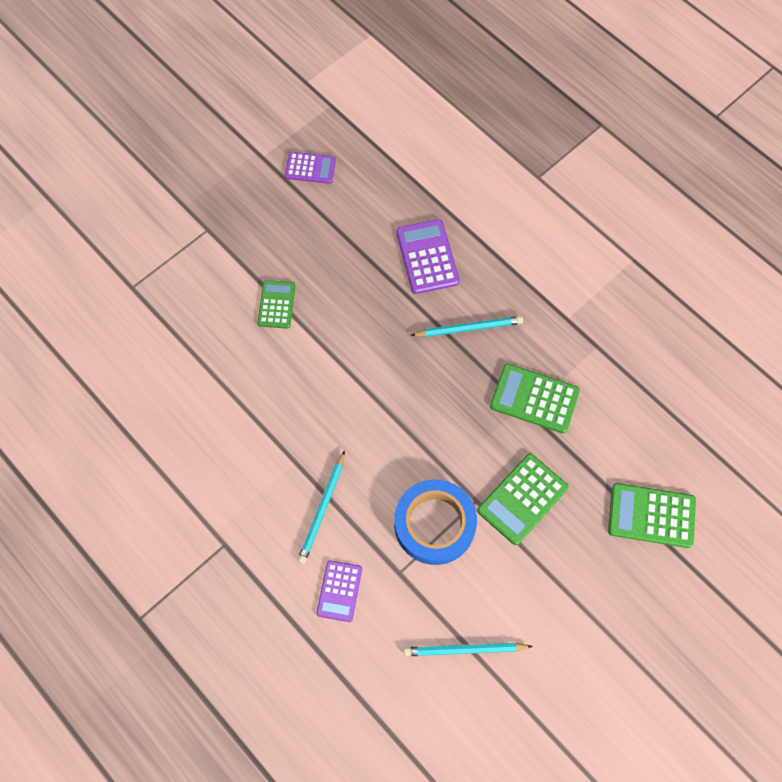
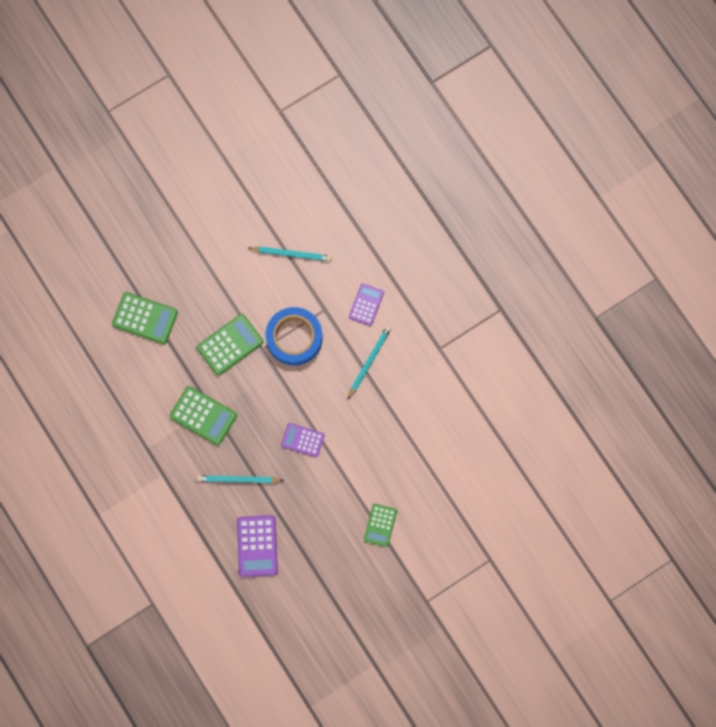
camera: 170 degrees left, 10 degrees up
purple calculator [285,152,336,184] -> purple calculator moved to [281,423,324,457]

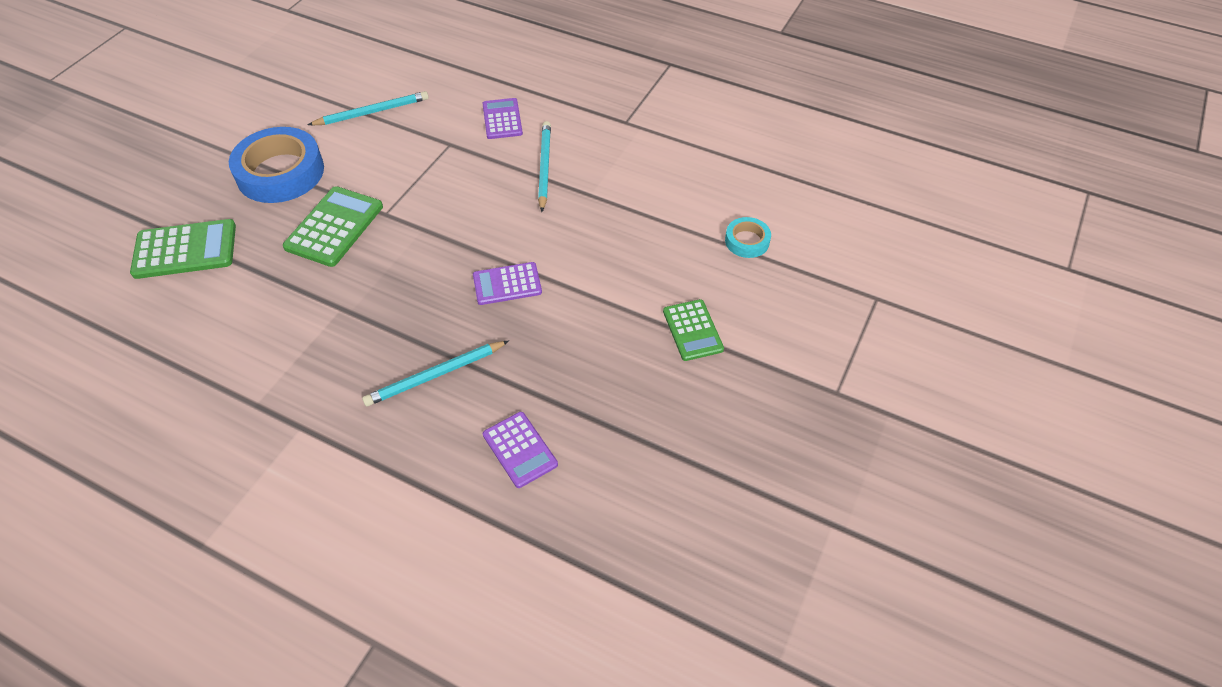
camera: 30 degrees left, 25 degrees down
green calculator [170,386,237,445] -> none
purple calculator [237,515,278,577] -> purple calculator [483,412,558,488], size x0.66
blue tape [266,307,322,365] -> blue tape moved to [229,127,324,203]
none -> turquoise tape [725,217,771,258]

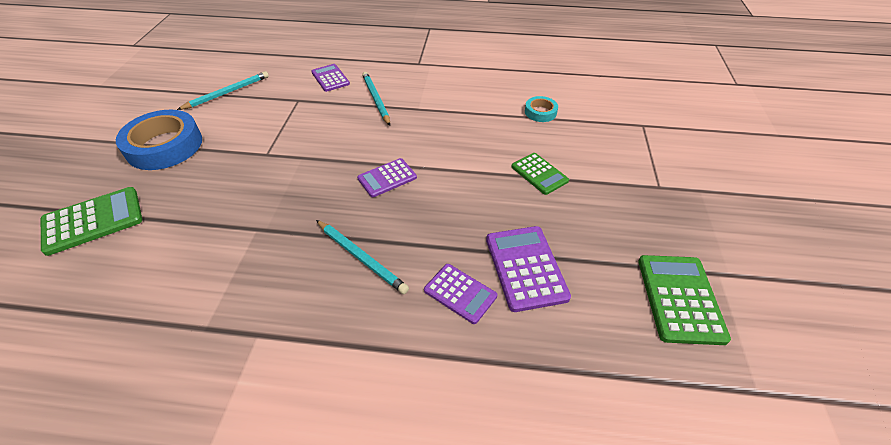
camera: 20 degrees left, 5 degrees down
green calculator [283,186,383,267] -> green calculator moved to [638,255,731,345]
turquoise pencil [362,341,509,406] -> turquoise pencil turned 90 degrees counterclockwise [316,220,409,294]
none -> purple calculator [486,226,571,312]

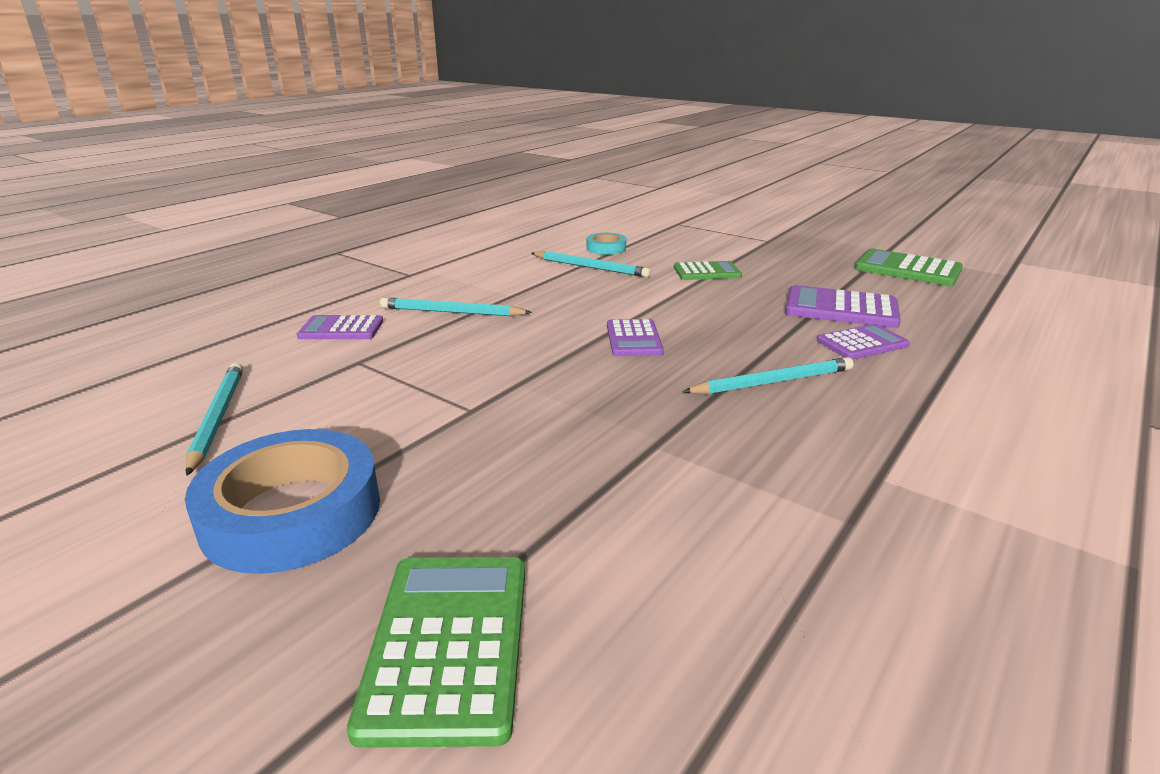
camera: 60 degrees left, 20 degrees down
none -> turquoise pencil [531,251,651,277]

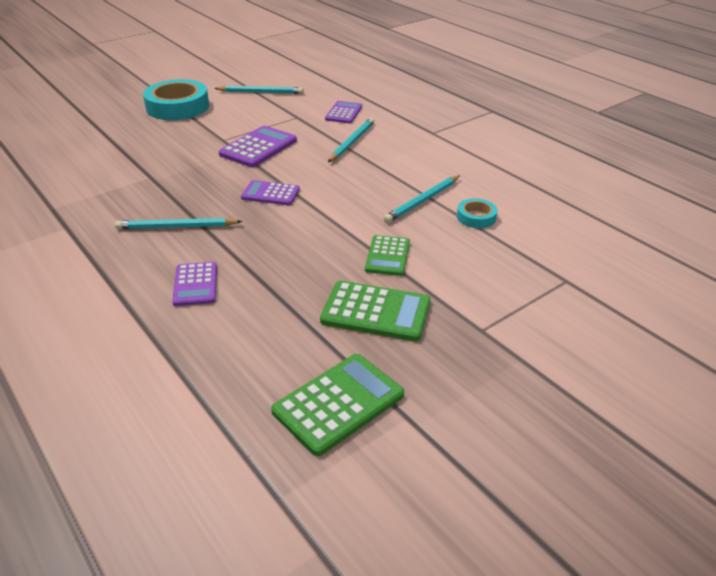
camera: 105 degrees right, 10 degrees up
blue tape [185,429,380,574] -> turquoise tape [143,79,209,120]
green calculator [347,557,525,748] -> green calculator moved to [320,281,431,341]
turquoise pencil [682,357,853,394] -> turquoise pencil turned 90 degrees clockwise [115,218,243,229]
purple calculator [785,285,901,328] -> purple calculator moved to [219,126,297,167]

